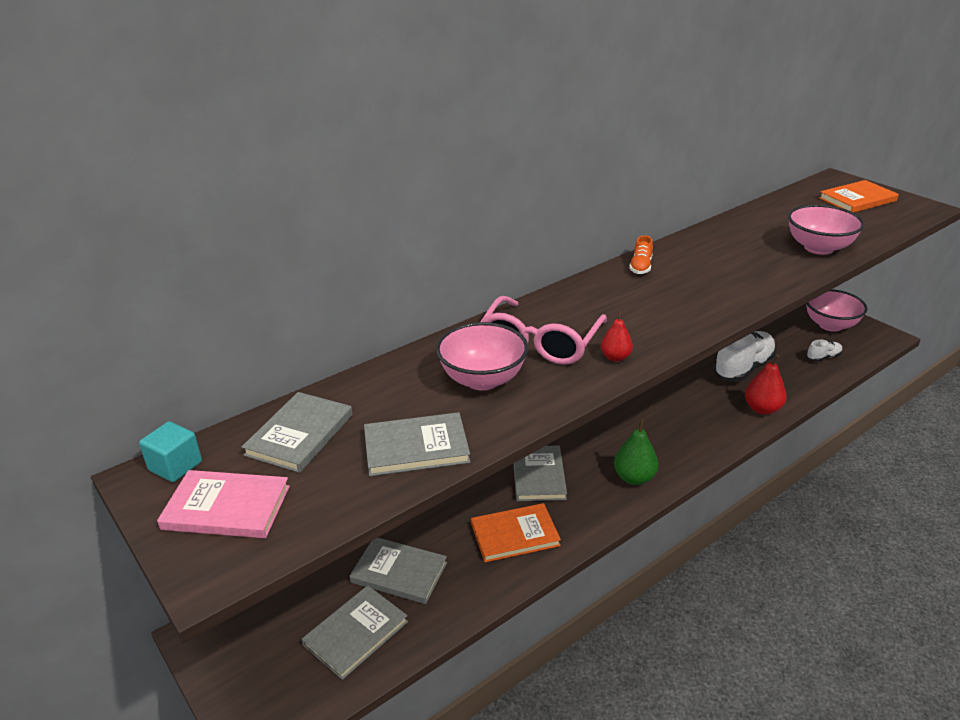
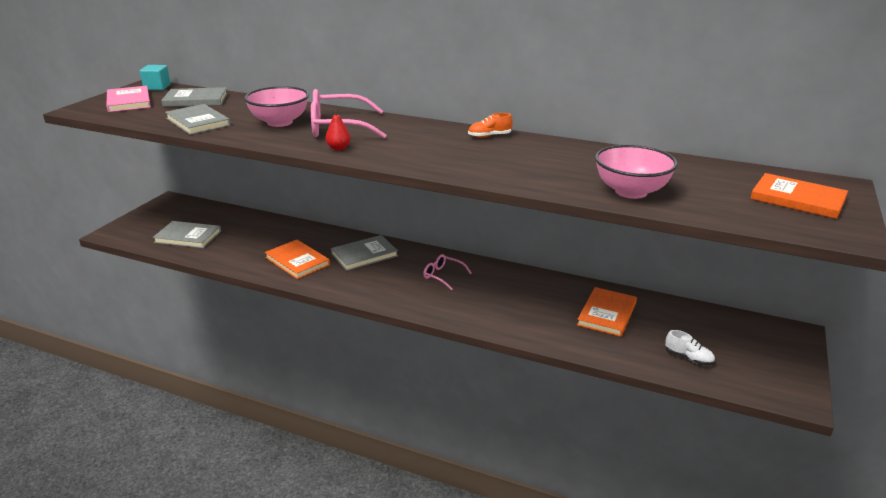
camera: 60 degrees right, 5 degrees down
grey book [350,538,447,604] -> none
green pear [614,419,659,485] -> none
white shoe [713,331,776,382] -> orange book [577,287,637,337]
red pear [745,355,787,415] -> none
pink bowl [806,289,868,332] -> none
none -> pink glasses [423,254,472,290]

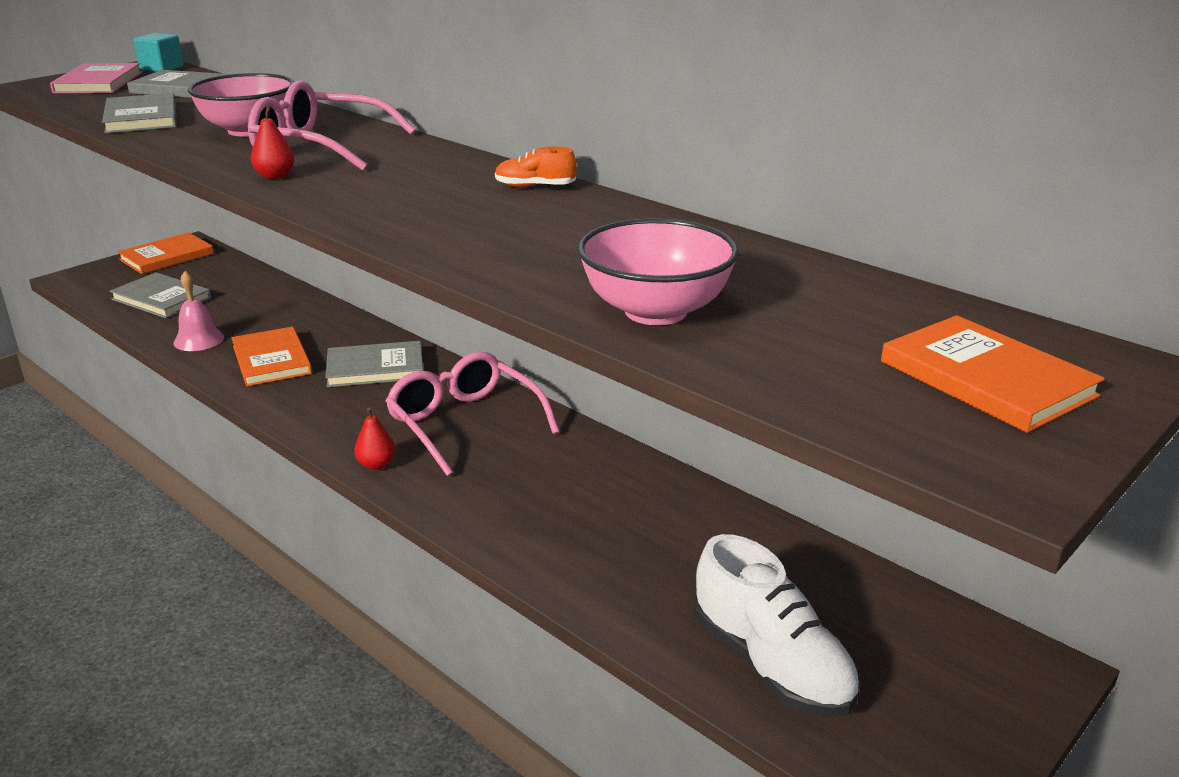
camera: 20 degrees right, 0 degrees up
pink glasses [423,254,472,290] -> pink glasses [386,352,560,476], size x1.96
orange book [577,287,637,337] -> orange book moved to [118,232,214,274]
white shoe [665,330,715,365] -> white shoe [694,534,860,718], size x2.09
none -> pink bell [174,271,224,351]
none -> red pear [354,408,396,470]

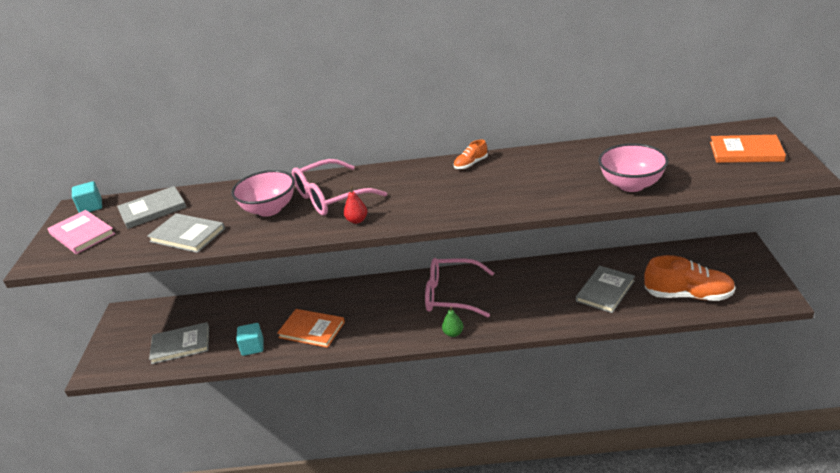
camera: 40 degrees left, 5 degrees up
orange book [118,232,214,274] -> none
pink bell [174,271,224,351] -> turquoise cube [236,323,263,356]
grey book [325,341,423,387] -> grey book moved to [576,266,635,313]
red pear [354,408,396,470] -> green pear [442,307,463,337]
white shoe [694,534,860,718] -> orange shoe [644,255,736,301]

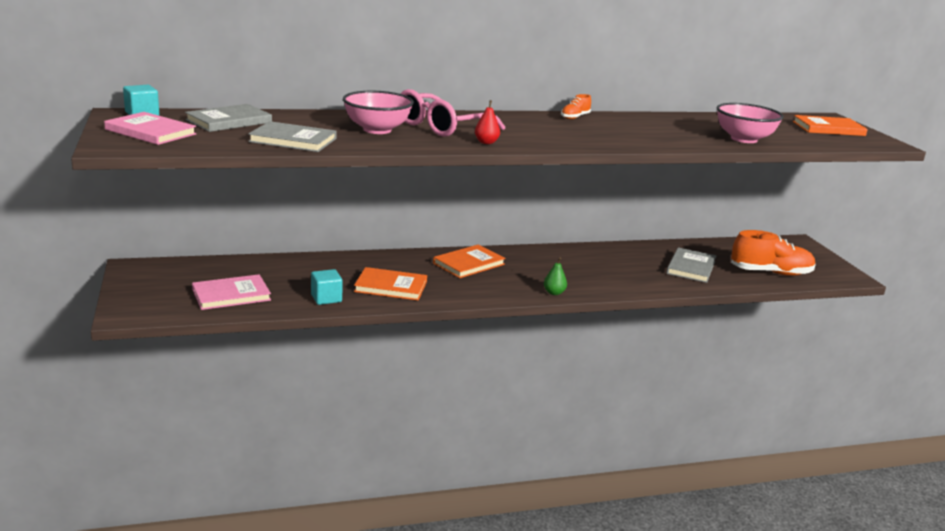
camera: 20 degrees left, 10 degrees down
grey book [149,322,209,364] -> pink book [192,274,271,310]
pink glasses [425,258,494,317] -> none
none -> orange book [433,244,505,278]

